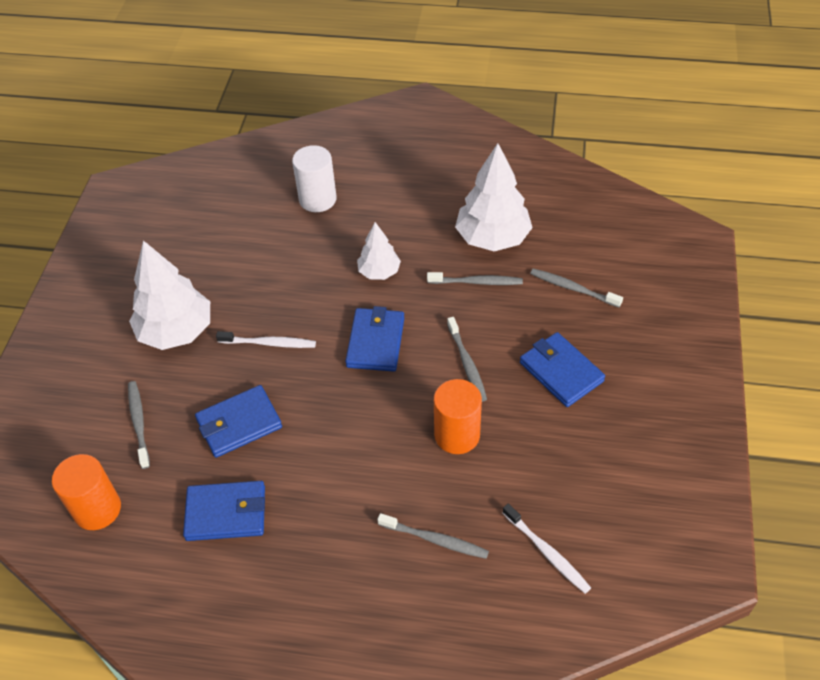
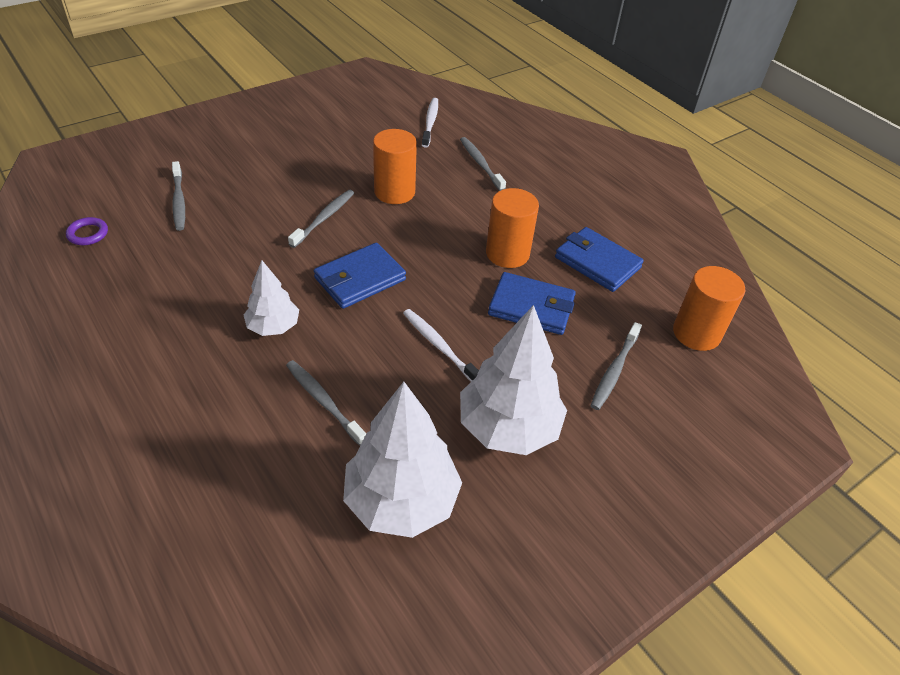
camera: 140 degrees left, 5 degrees down
white cylinder [292,145,336,212] -> none
grey toothbrush [427,272,523,285] -> grey toothbrush moved to [286,360,366,446]
white tree [455,143,533,251] -> white tree moved to [343,382,462,538]
blue wallet [520,332,605,407] -> none
none -> purple ring [66,217,108,245]
none -> orange cylinder [486,188,539,268]

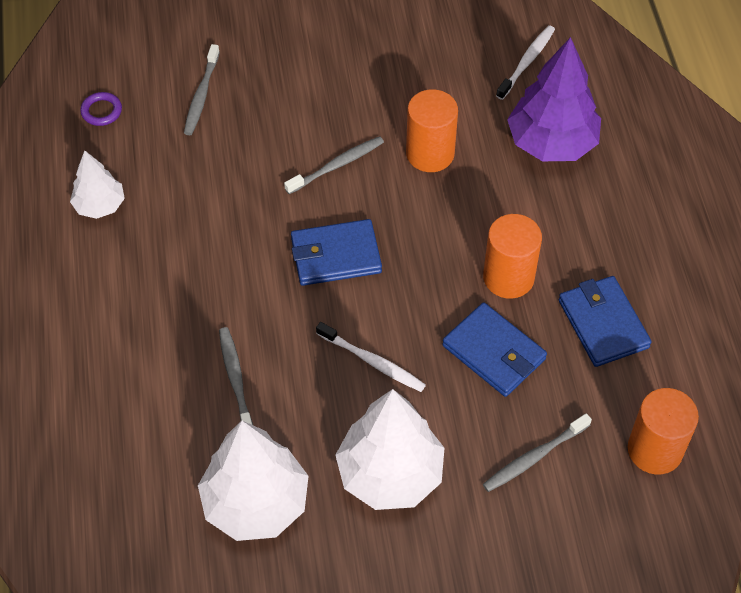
camera: 30 degrees right, 10 degrees up
white tree [244,261,299,336] -> white tree moved to [70,151,125,219]
white toothbrush [403,309,479,382] -> white toothbrush turned 135 degrees clockwise [316,322,426,392]
grey toothbrush [460,137,506,191] -> purple tree [507,37,601,161]

